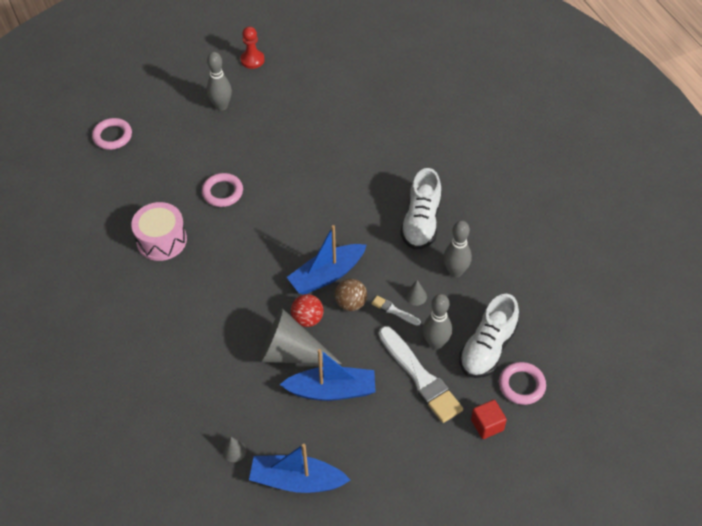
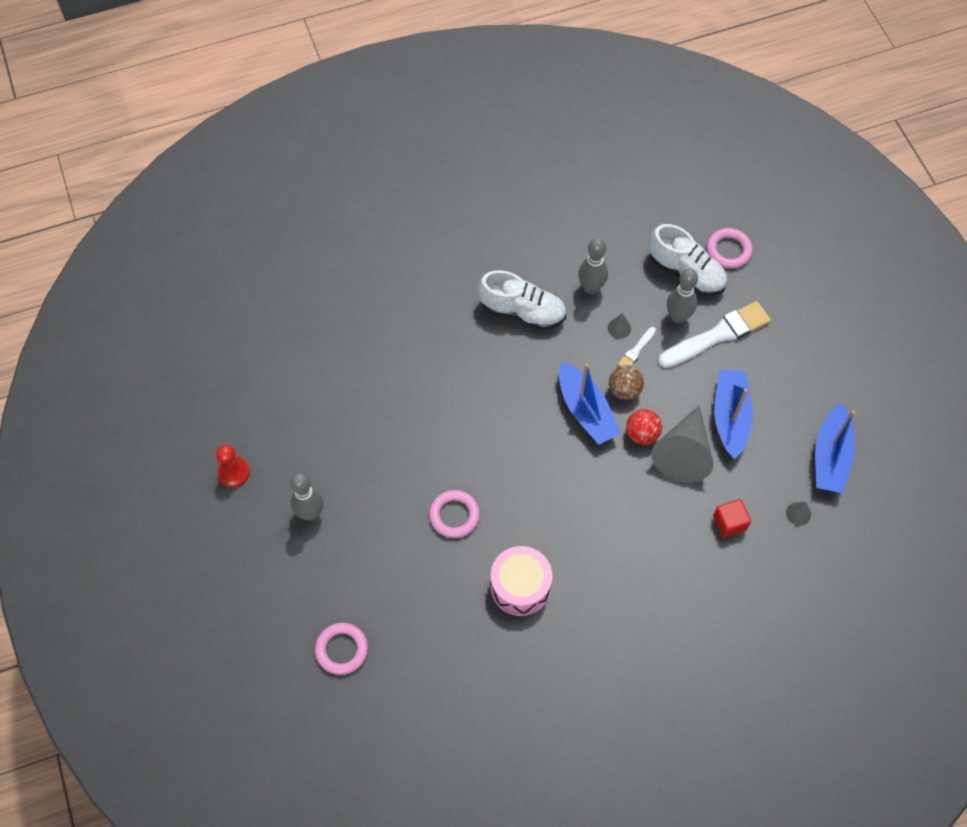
camera: 85 degrees left, 10 degrees up
red cube [471,400,507,439] -> red cube moved to [713,499,751,538]

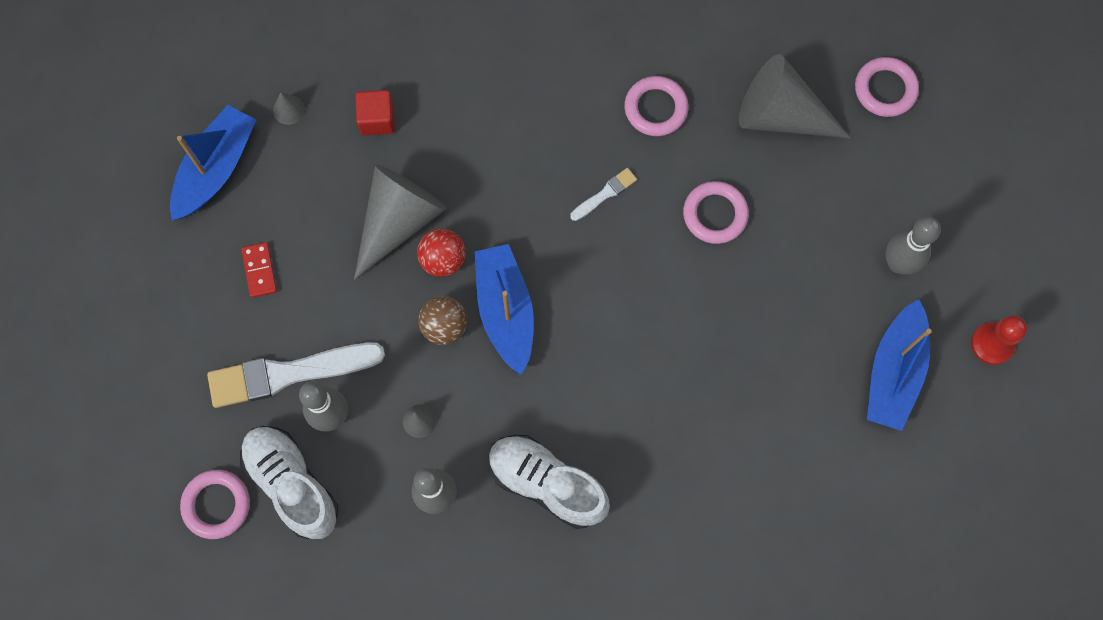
camera: 165 degrees left, 10 degrees up
pink drum [490,546,553,616] -> pink ring [624,76,689,136]
white brush [618,327,656,366] -> white brush moved to [570,168,637,221]
blue boat [714,370,753,459] -> blue boat moved to [867,299,932,431]
none -> red domino [242,242,277,298]
none -> grey cone [739,54,851,139]

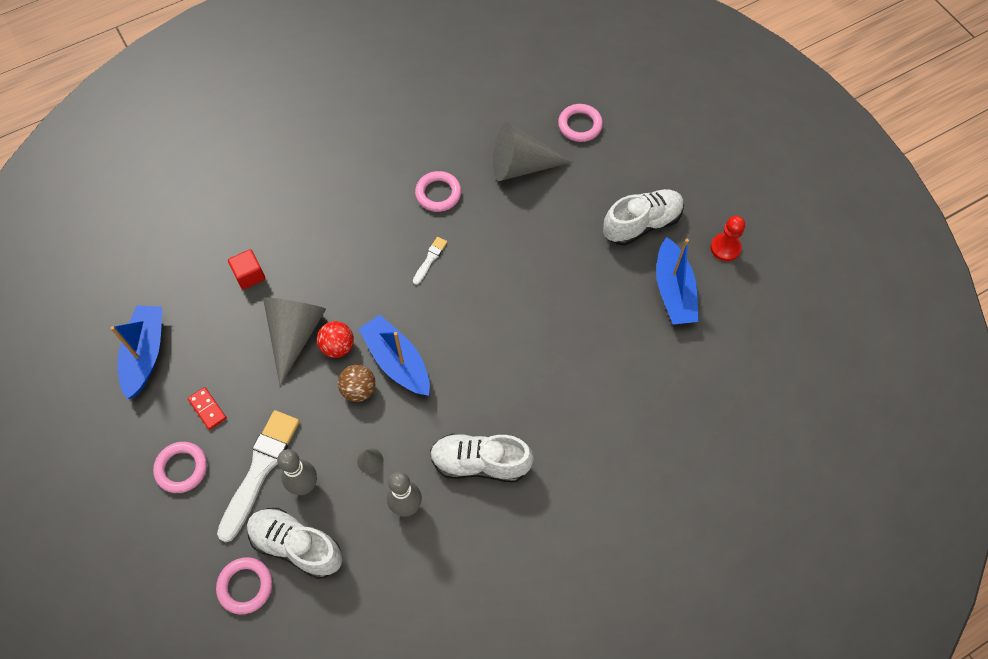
camera: 25 degrees left, 10 degrees down
white brush [207,342,385,408] -> white brush turned 150 degrees clockwise [217,410,300,542]
grey cone [273,92,305,125] -> none
pink ring [683,181,749,244] -> pink ring moved to [153,442,207,493]
grey bowling pin [886,217,941,275] -> white shoe [603,189,684,246]

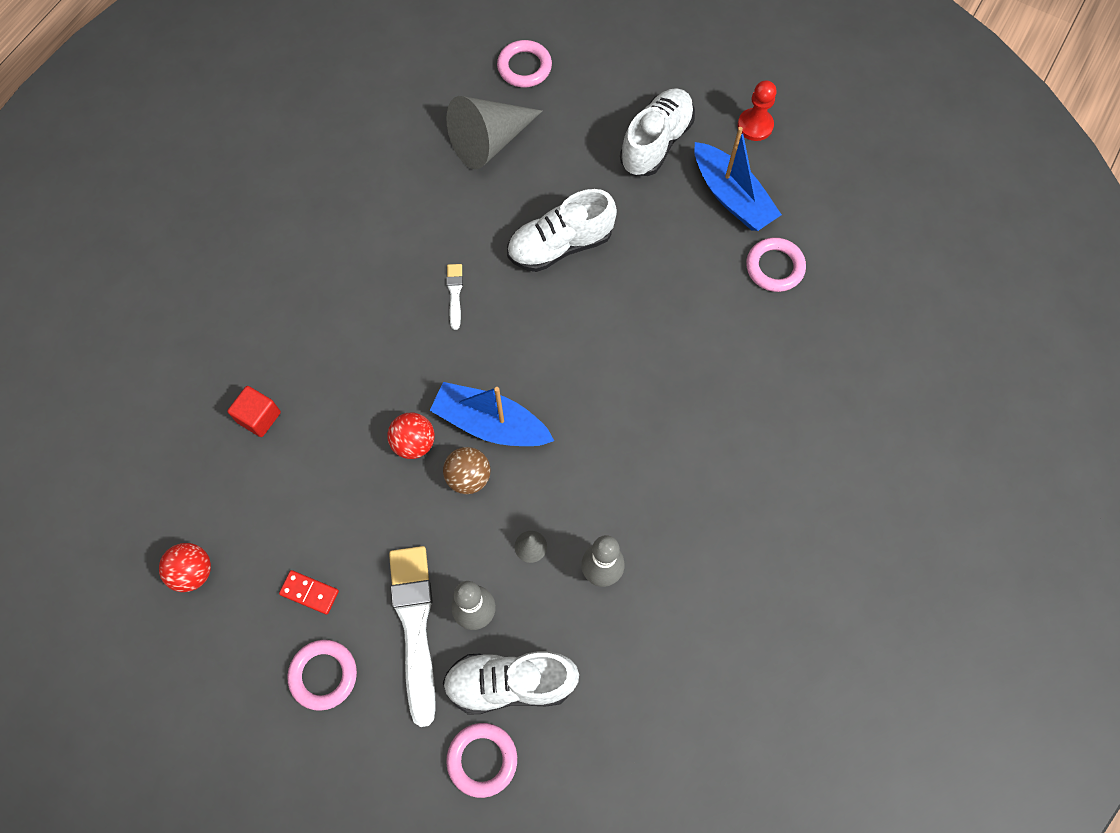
camera: 30 degrees left, 5 degrees up
blue boat [110,305,162,399] -> red ball [159,543,211,592]
grey cone [263,297,326,386] -> none
pink ring [415,171,461,212] -> pink ring moved to [746,237,806,292]
white shoe [430,434,534,482] -> white shoe moved to [507,189,617,272]

